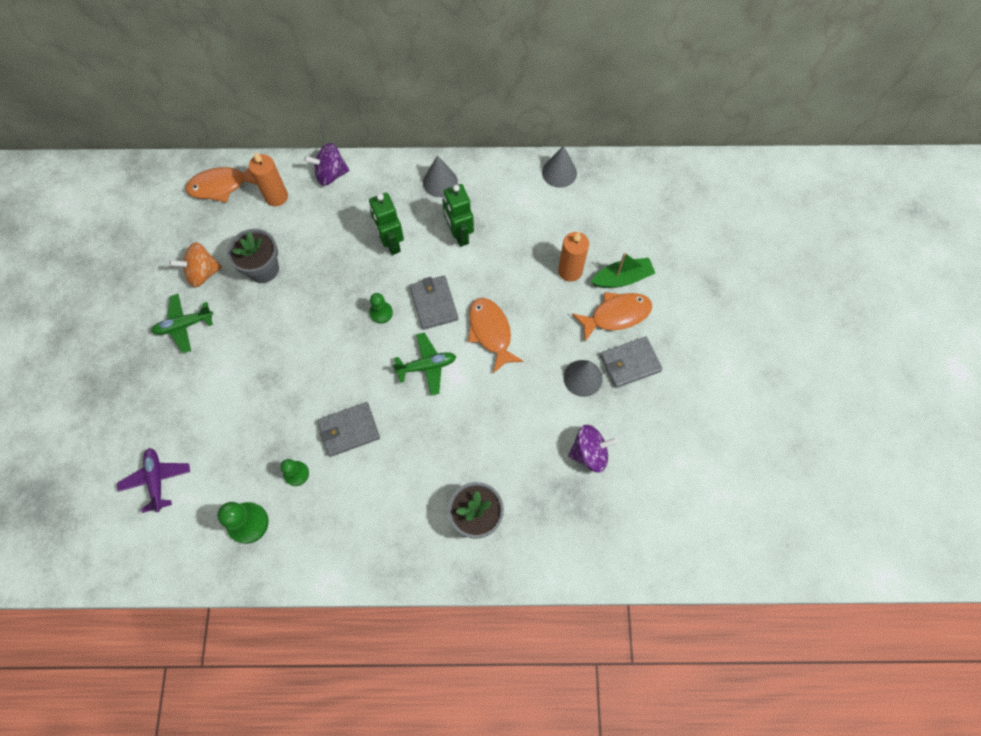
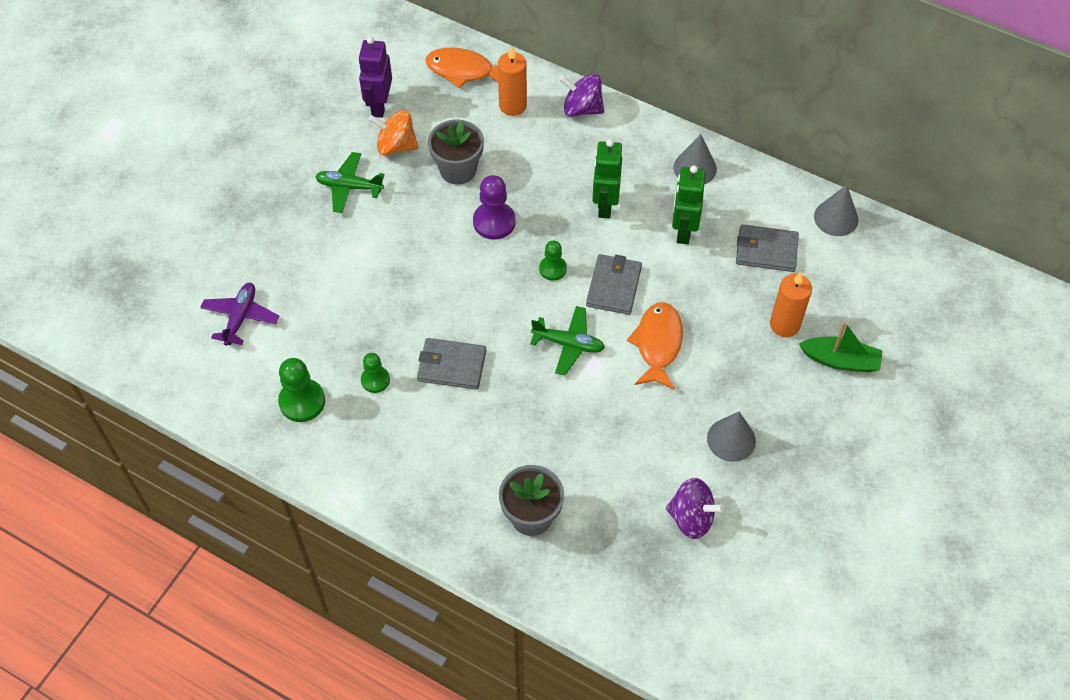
camera: 30 degrees right, 10 degrees down
orange fish [572,292,652,341] -> none
grey wallet [600,337,662,388] -> grey wallet moved to [736,224,799,272]
none -> purple robot [358,36,392,118]
none -> purple pawn [473,175,516,240]

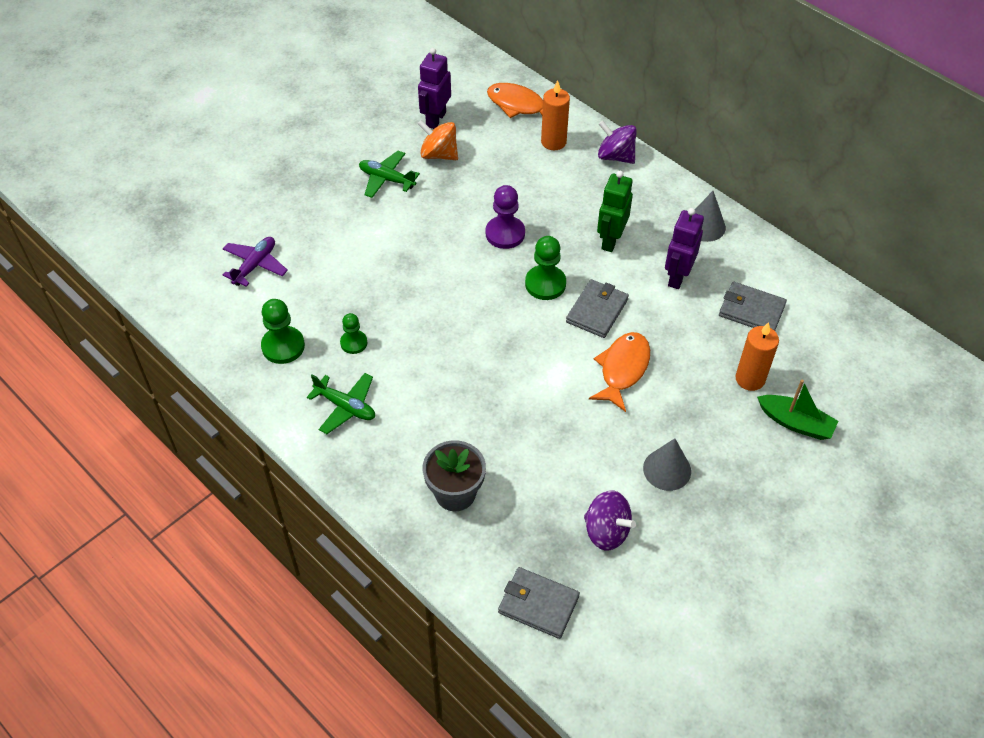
camera: 15 degrees right, 5 degrees down
grey wallet [417,338,486,390] -> grey wallet moved to [498,567,580,639]
grey flower pot [428,120,484,185] -> none
green plane [530,306,605,376] -> green plane moved to [307,373,375,434]
green pawn [539,240,567,281] -> green pawn [525,236,566,300], size x1.58
green robot [672,165,705,244] -> purple robot [665,208,704,289]
grey cone [814,185,858,236] -> none

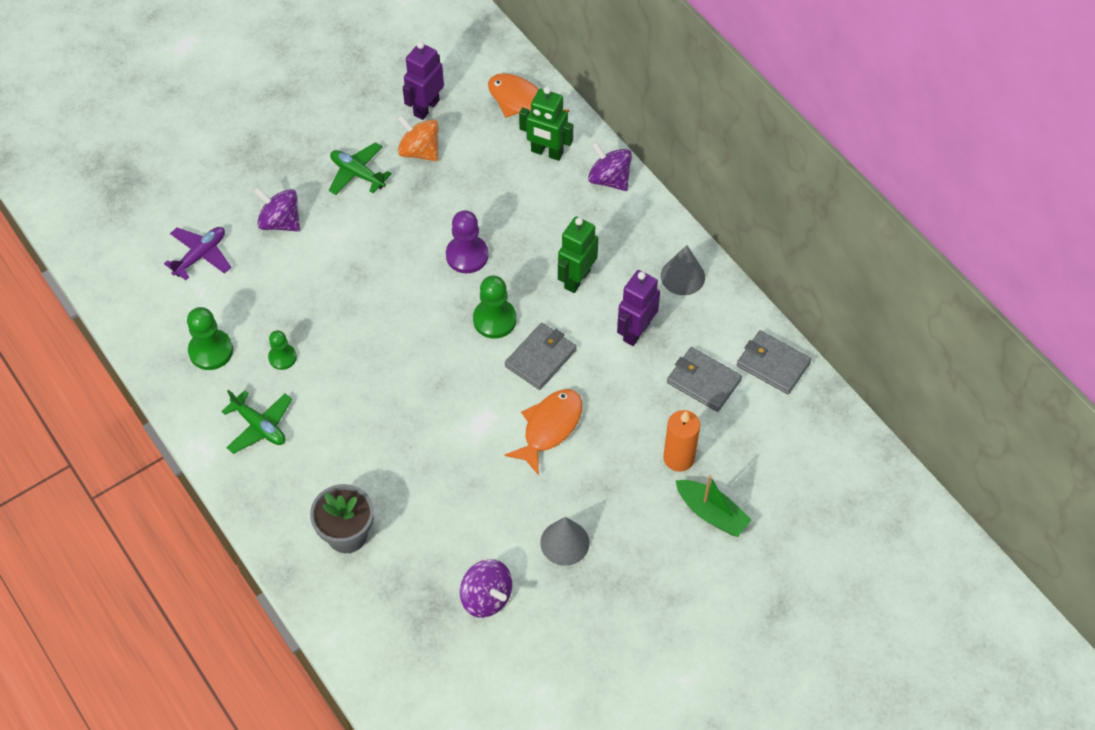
camera: 10 degrees right, 5 degrees up
grey wallet [498,567,580,639] -> grey wallet moved to [737,330,811,394]
orange candle [541,80,570,150] -> green robot [519,87,573,161]
none -> purple spinning top [254,187,300,232]

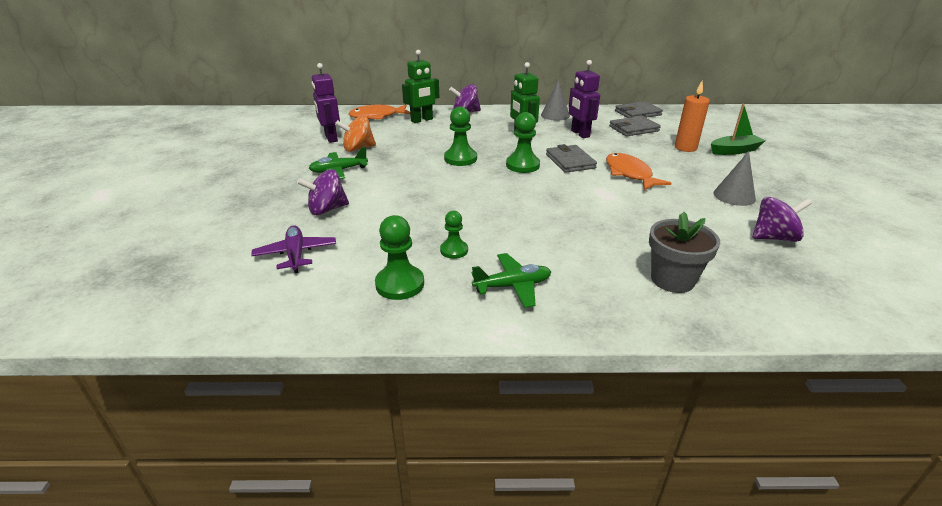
camera: 55 degrees left, 25 degrees down
purple pawn [446,210,489,273] -> green pawn [444,107,477,166]

